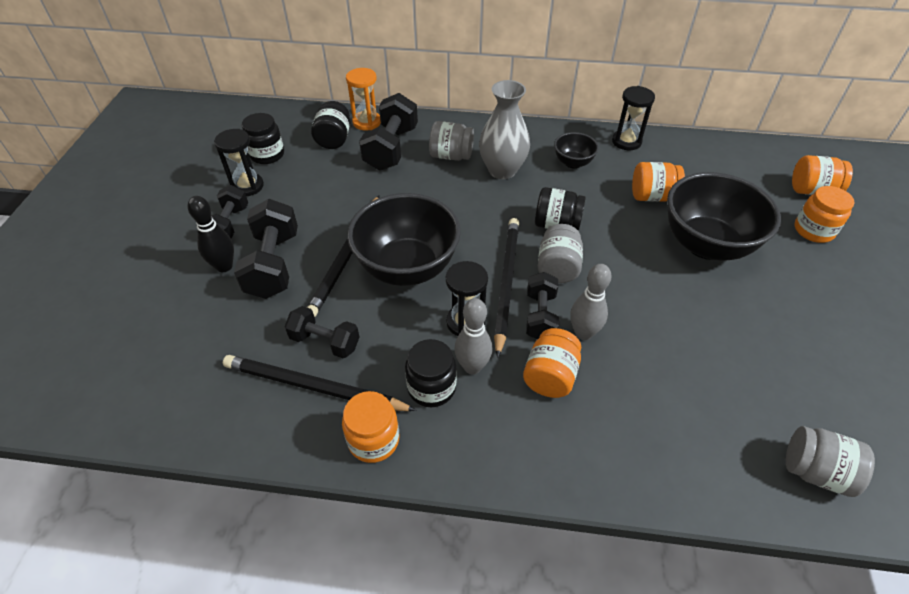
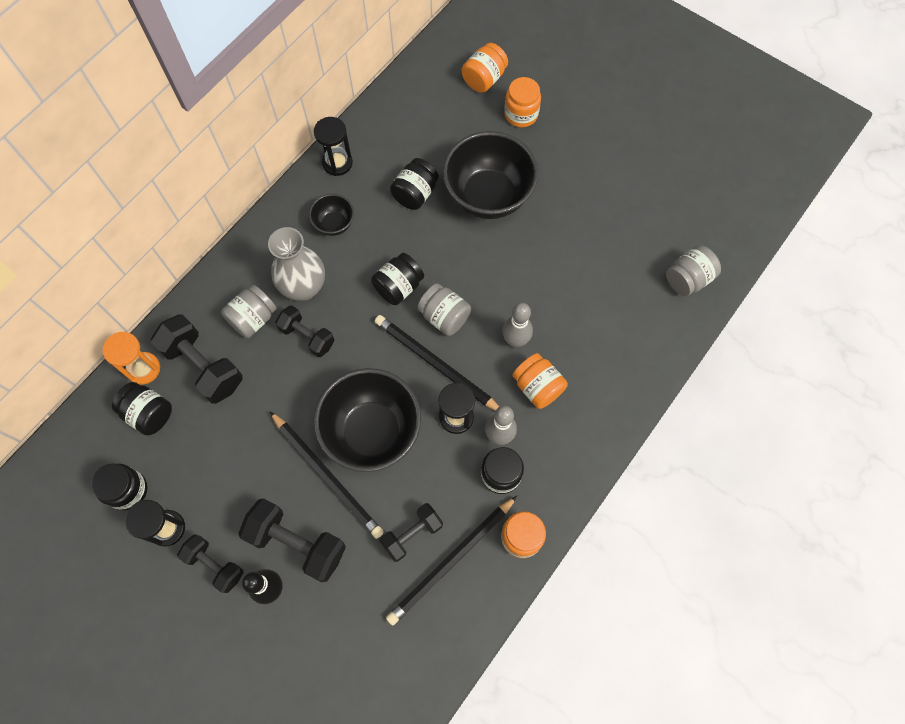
camera: 60 degrees left, 20 degrees up
black dumbbell [526,272,559,339] -> black dumbbell moved to [275,305,335,357]
orange jar [632,162,685,202] -> black jar [390,158,439,210]

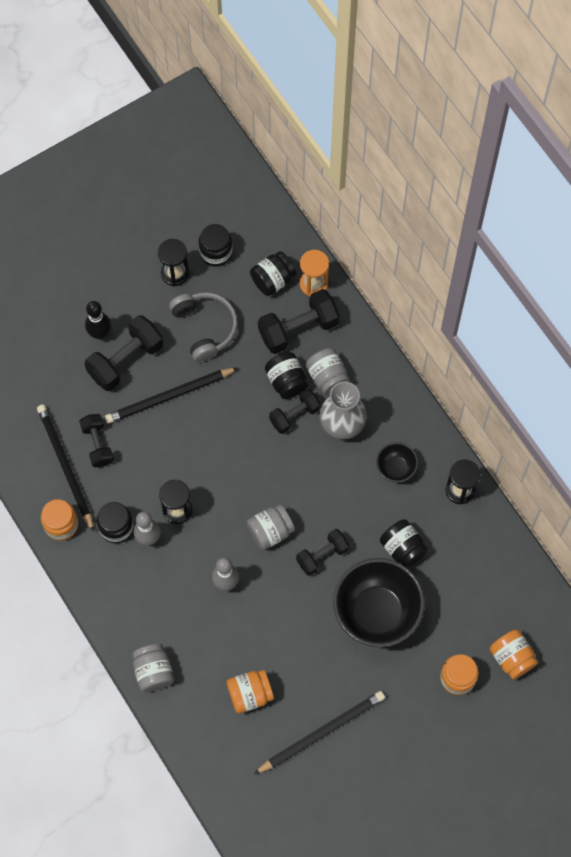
camera: 110 degrees right, 0 degrees up
black dumbbell [177,534,244,593] -> black dumbbell moved to [296,529,349,576]
black bowl [314,368,421,472] -> none
black jar [371,253,424,305] -> black jar moved to [265,352,308,399]
black pencil [375,315,500,411] -> black pencil moved to [254,691,385,774]
orange jar [512,353,568,409] -> orange jar moved to [227,670,274,713]
grey jar [666,245,721,296] -> grey jar moved to [132,644,174,692]
none -> grey headphones [169,292,238,362]

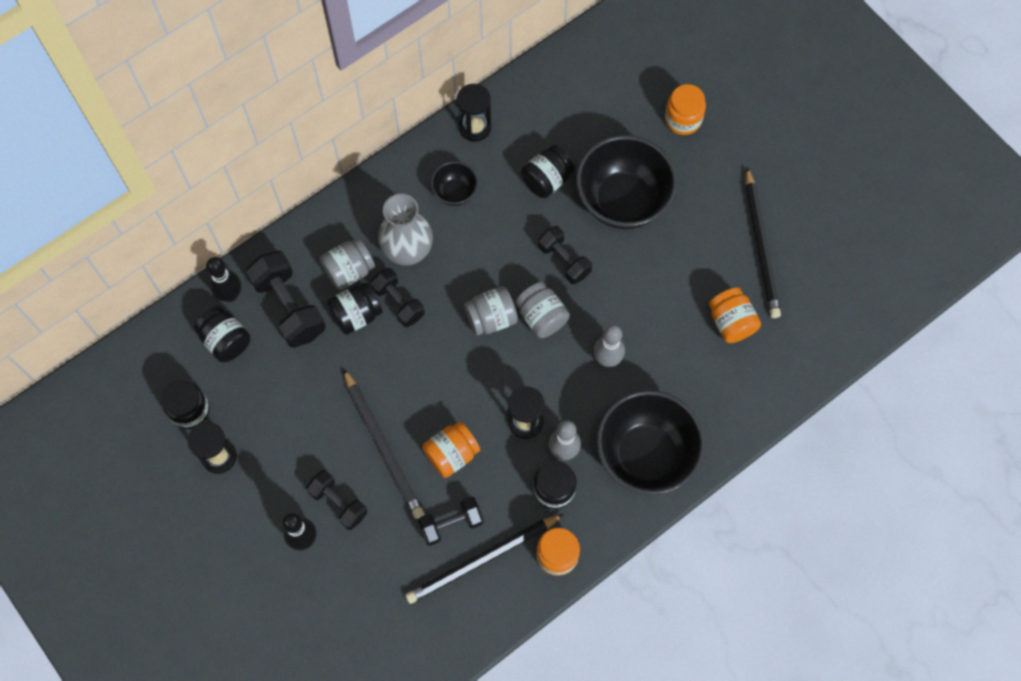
camera: 95 degrees left, 0 degrees up
black dumbbell [85,315,163,391] -> black dumbbell [306,470,368,530], size x0.63
grey jar [132,644,174,692] -> grey jar moved to [464,286,518,336]
grey headphones [169,292,238,362] -> none
black pencil [254,691,385,774] -> black pencil turned 150 degrees counterclockwise [745,167,781,318]
orange hourglass [300,250,329,296] -> black bowling pin [206,257,241,302]
orange jar [490,629,538,680] -> orange jar moved to [422,421,480,478]
none -> black bowl [596,390,705,495]

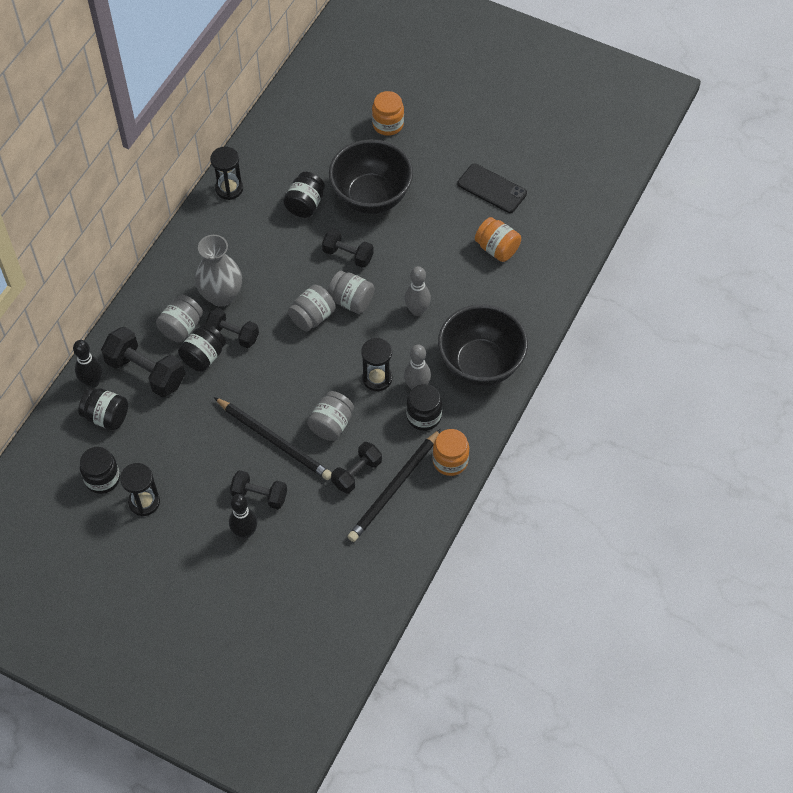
camera: 25 degrees left, 10 degrees down
orange jar [422,421,480,478] -> grey jar [307,391,354,441]
black bowl [431,161,478,206] -> none
black pencil [745,167,781,318] -> black phone [458,164,527,213]

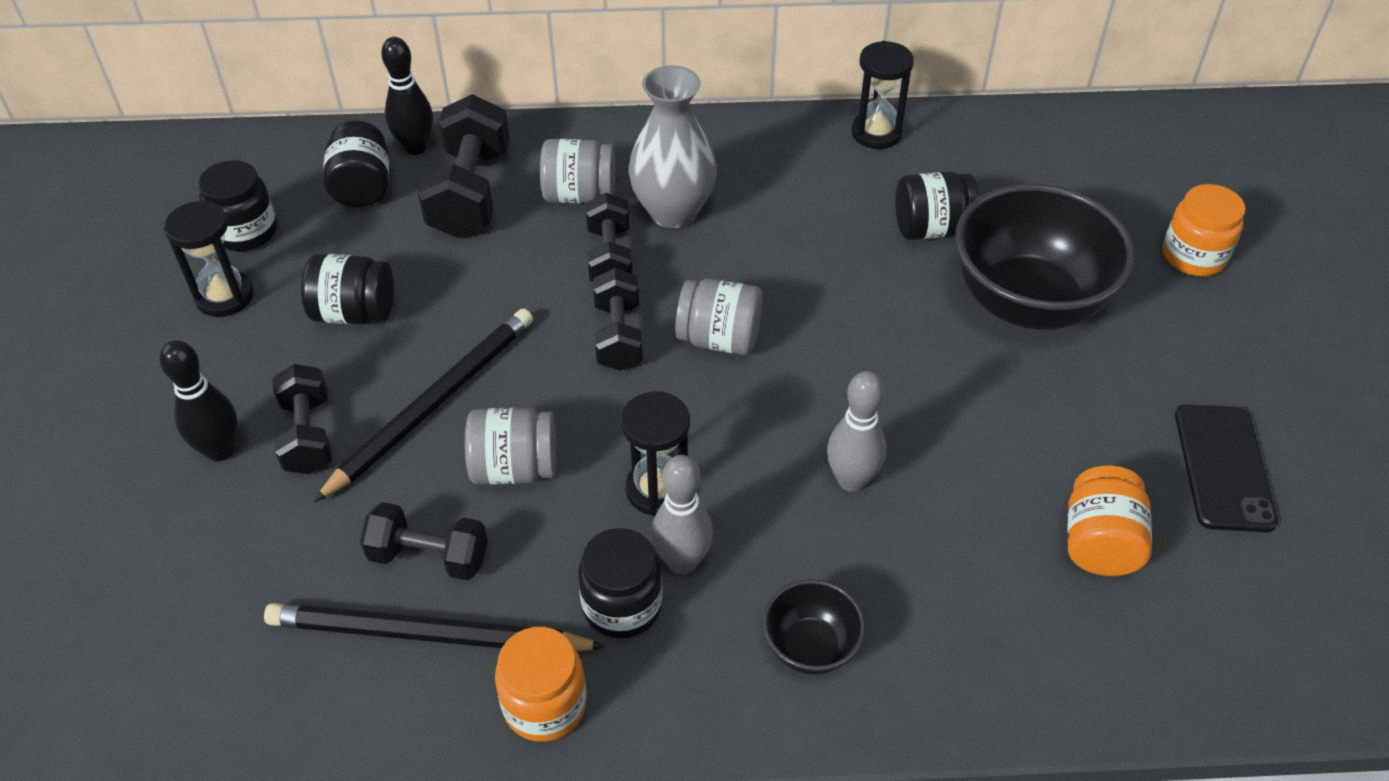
camera: 60 degrees right, 10 degrees down
black jar [178,323,226,372] -> black jar moved to [301,254,394,325]
black pencil [214,397,332,480] -> black pencil turned 150 degrees counterclockwise [314,308,533,502]
black dumbbell [322,229,374,268] -> black dumbbell moved to [593,268,643,371]
grey jar [327,271,374,314] -> none
black bowl [438,304,528,386] -> black bowl [763,579,866,675], size x0.48

